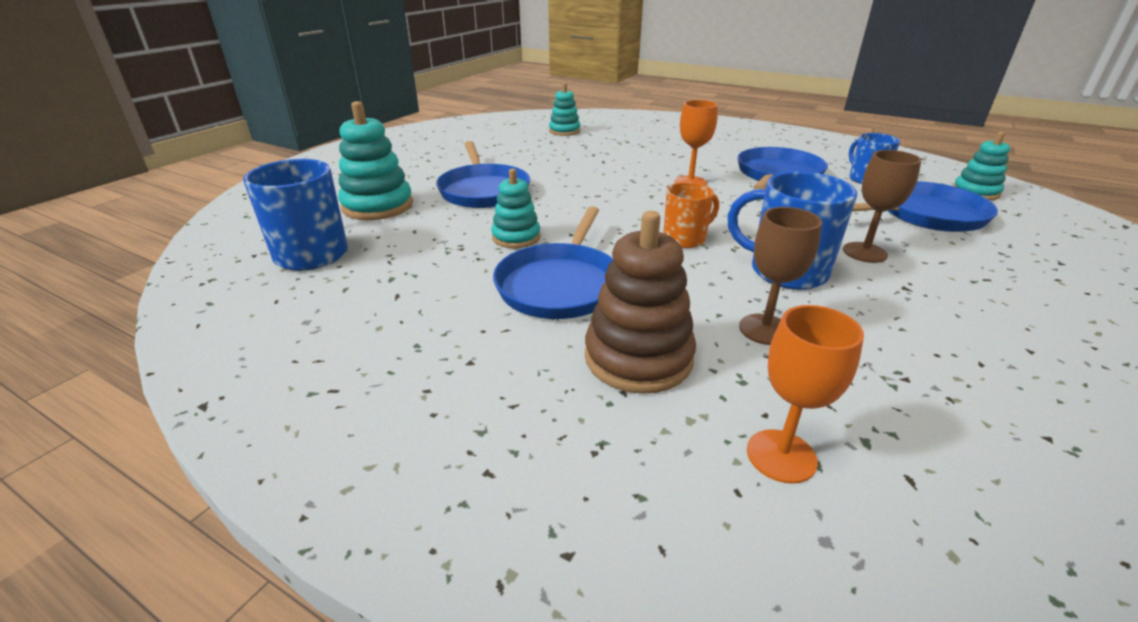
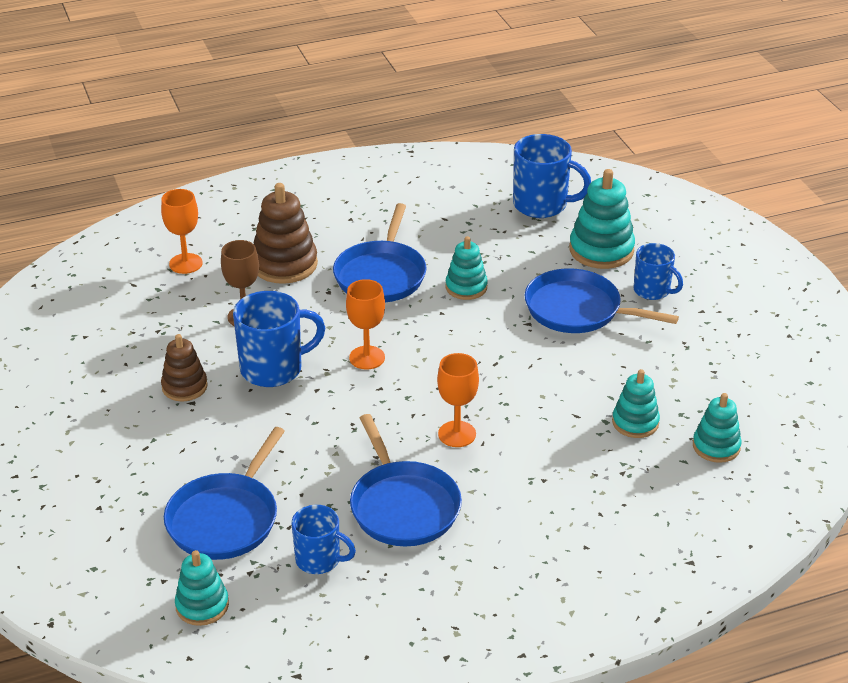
camera: 130 degrees right, 5 degrees up
blue pan [493,206,613,319] -> blue pan turned 135 degrees counterclockwise [333,203,427,302]
orange mug [663,182,719,248] -> orange goblet [346,279,385,369]
brown goblet [843,150,922,263] -> none
none -> brown stacking toy [161,334,208,401]
none -> turquoise stacking toy [612,369,660,438]
none -> blue mug [633,243,683,300]

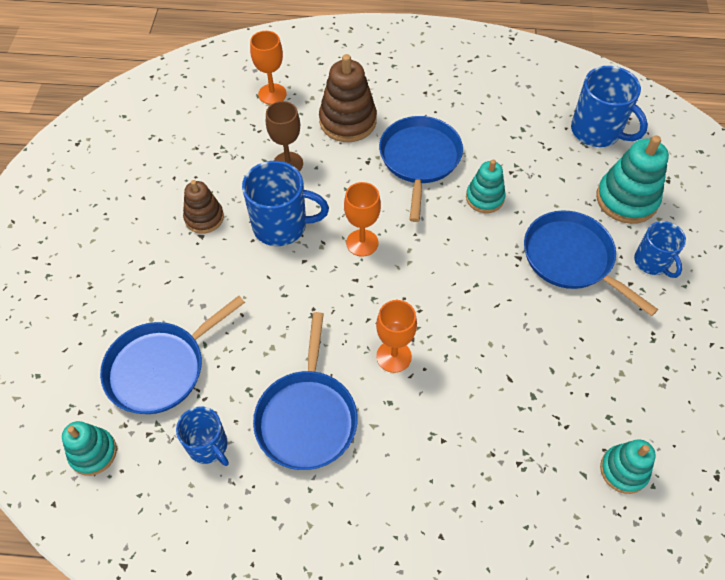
camera: 25 degrees right, 20 degrees up
blue pan [333,203,427,302] -> blue pan turned 150 degrees clockwise [379,116,463,222]
turquoise stacking toy [612,369,660,438] -> none

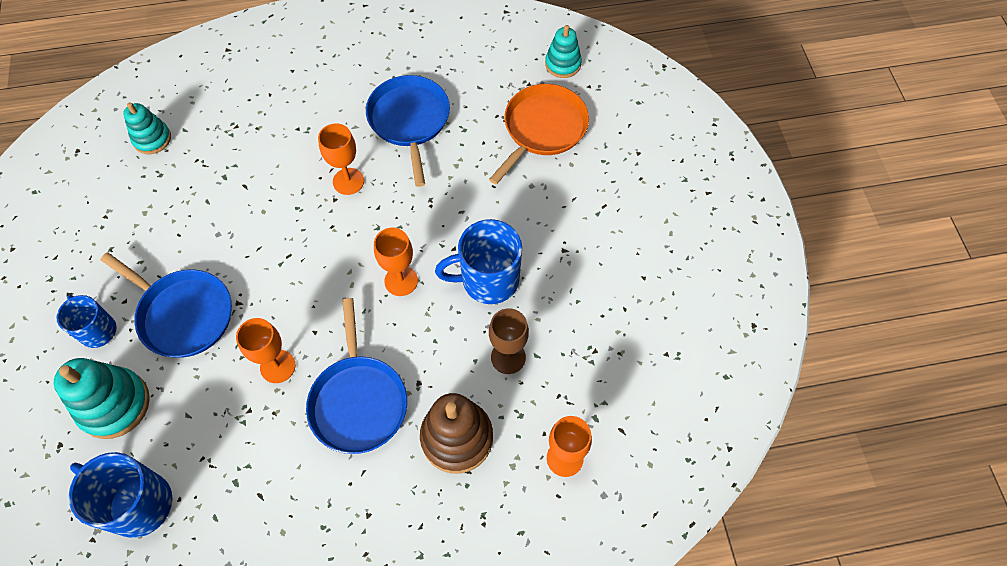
camera: 165 degrees right, 5 degrees up
blue pan [100,296,245,414] -> orange pan [489,84,589,185]
blue mug [176,406,229,466] -> none
brown stacking toy [183,180,224,234] -> none
turquoise stacking toy [466,160,506,213] -> orange goblet [236,318,296,383]

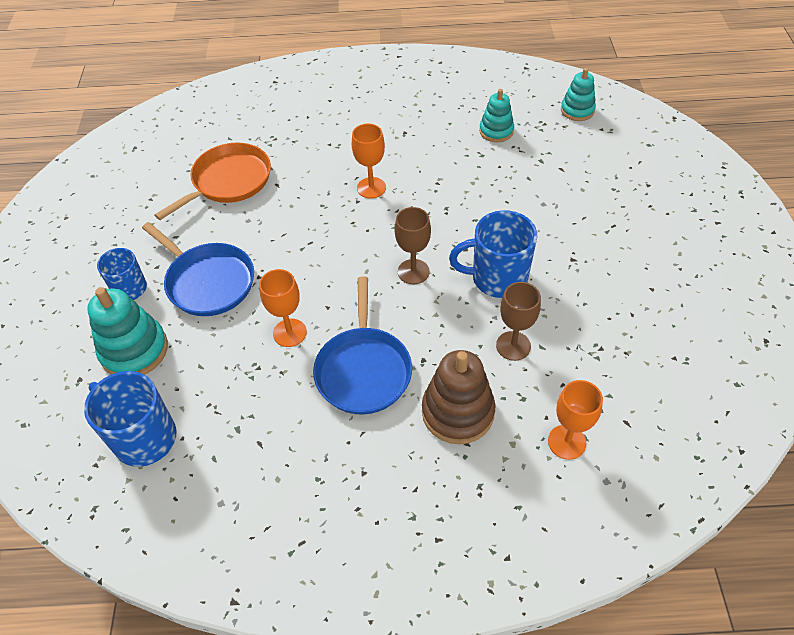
camera: 10 degrees right, 10 degrees down
turquoise stacking toy [123,102,171,154] -> turquoise stacking toy moved to [479,89,514,142]
blue pan [366,75,450,187] -> none
orange goblet [374,228,418,296] -> brown goblet [395,207,431,284]
orange pan [489,84,589,185] -> orange pan moved to [155,143,271,220]

